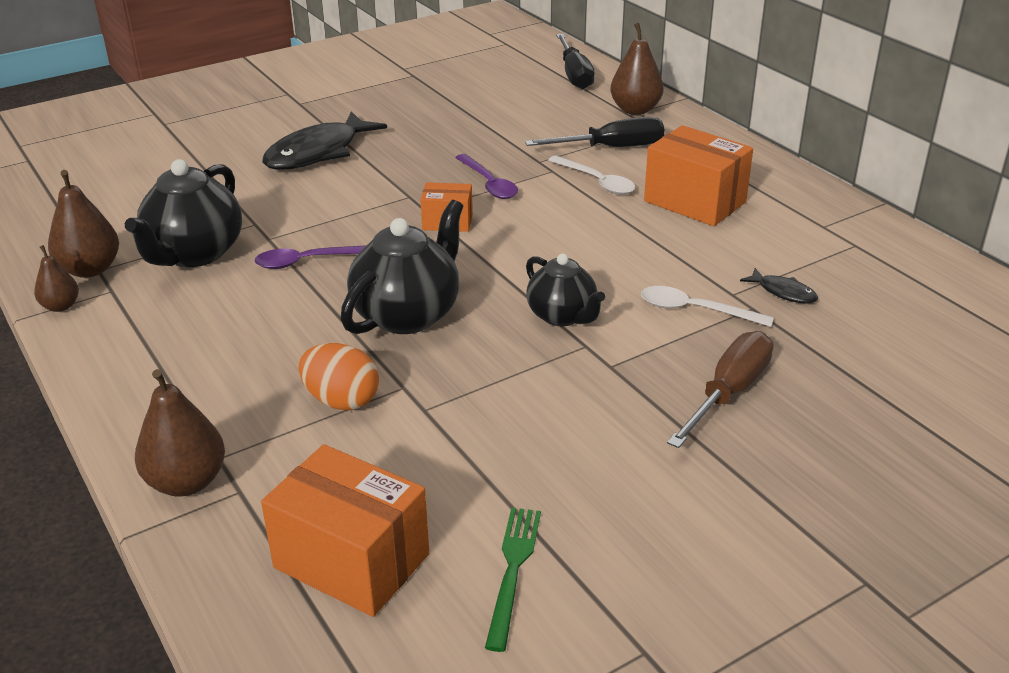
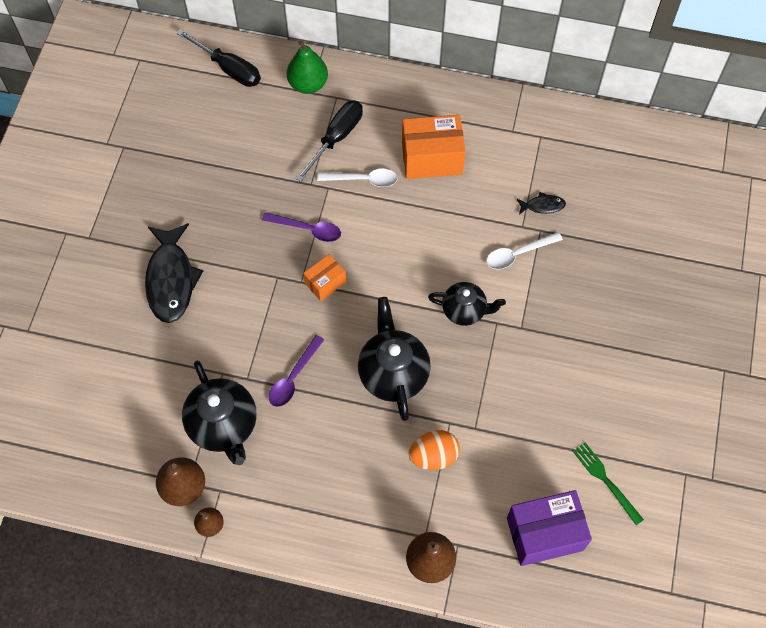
camera: 45 degrees left, 30 degrees up
orange box [261,444,429,617] -> purple box [507,490,592,566]
brown pear [610,23,664,115] -> green pear [287,40,328,94]
brown screwdriver [667,331,773,448] -> none

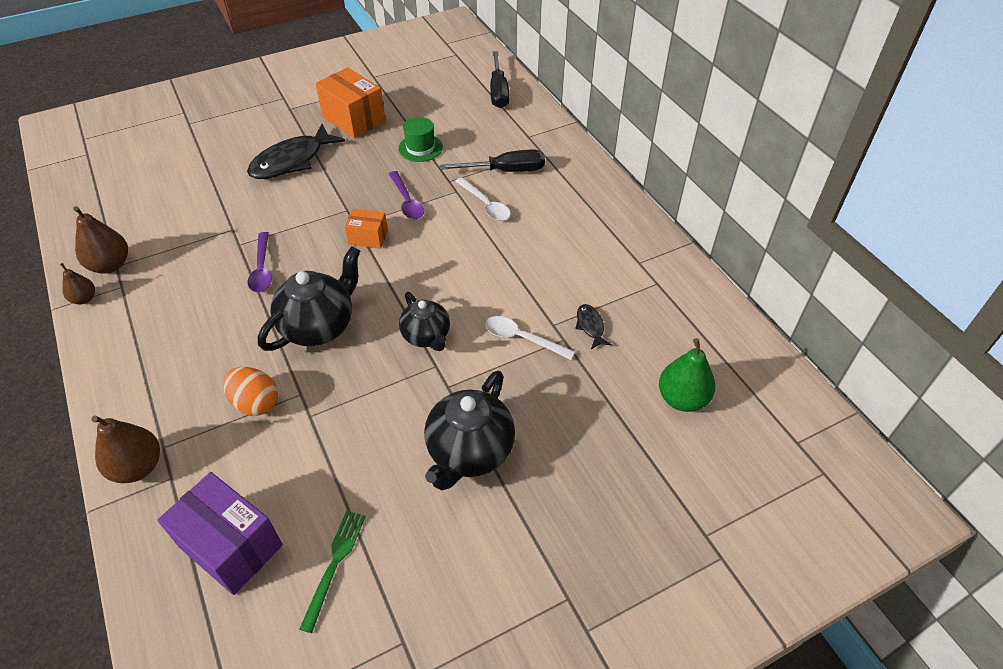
camera: 50 degrees right, 15 degrees down
black teapot [182,361,257,465] -> black teapot moved to [424,370,515,490]
purple spoon [269,335,324,407] -> purple spoon turned 90 degrees counterclockwise [247,232,272,292]
green pear [287,40,328,94] -> green pear moved to [659,338,715,412]
orange box [402,115,466,179] -> orange box moved to [315,67,385,138]
black fish [517,192,566,215] -> black fish turned 150 degrees counterclockwise [575,304,612,349]
none -> green hat [398,117,443,162]

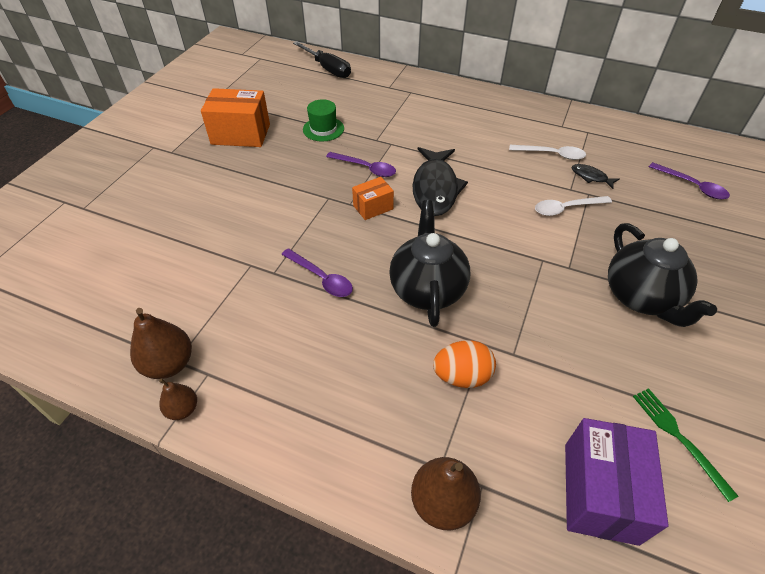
camera: 40 degrees left, 0 degrees up
purple box [157,472,283,595] -> purple box turned 75 degrees counterclockwise [565,418,668,546]
black fish [247,124,345,179] -> black fish moved to [413,147,468,216]
black teapot [399,292,450,351] -> none
black screwdriver [440,149,545,172] -> none
white spoon [455,177,510,221] -> white spoon moved to [509,145,586,160]
green pear [659,338,715,412] -> purple spoon [649,162,730,200]

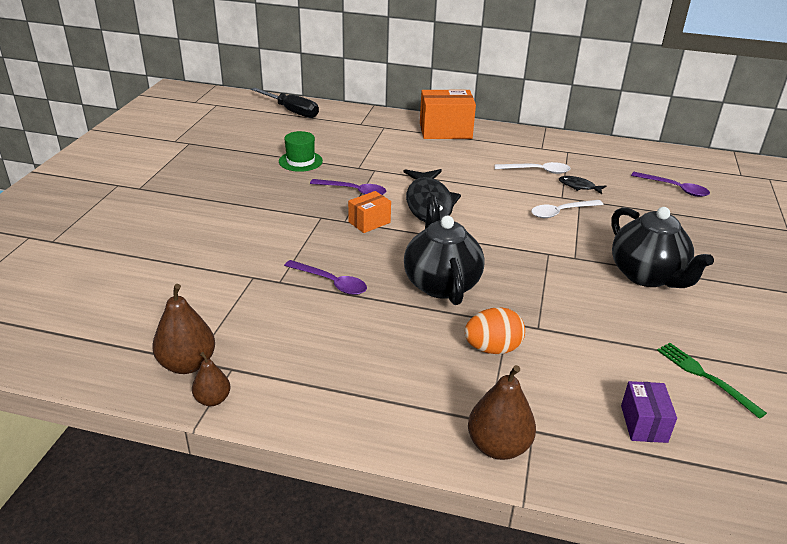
camera: 10 degrees left, 15 degrees down
orange box [201,88,270,147] -> orange box moved to [420,90,476,139]
purple box [565,418,668,546] -> purple box [621,381,677,443], size x0.56

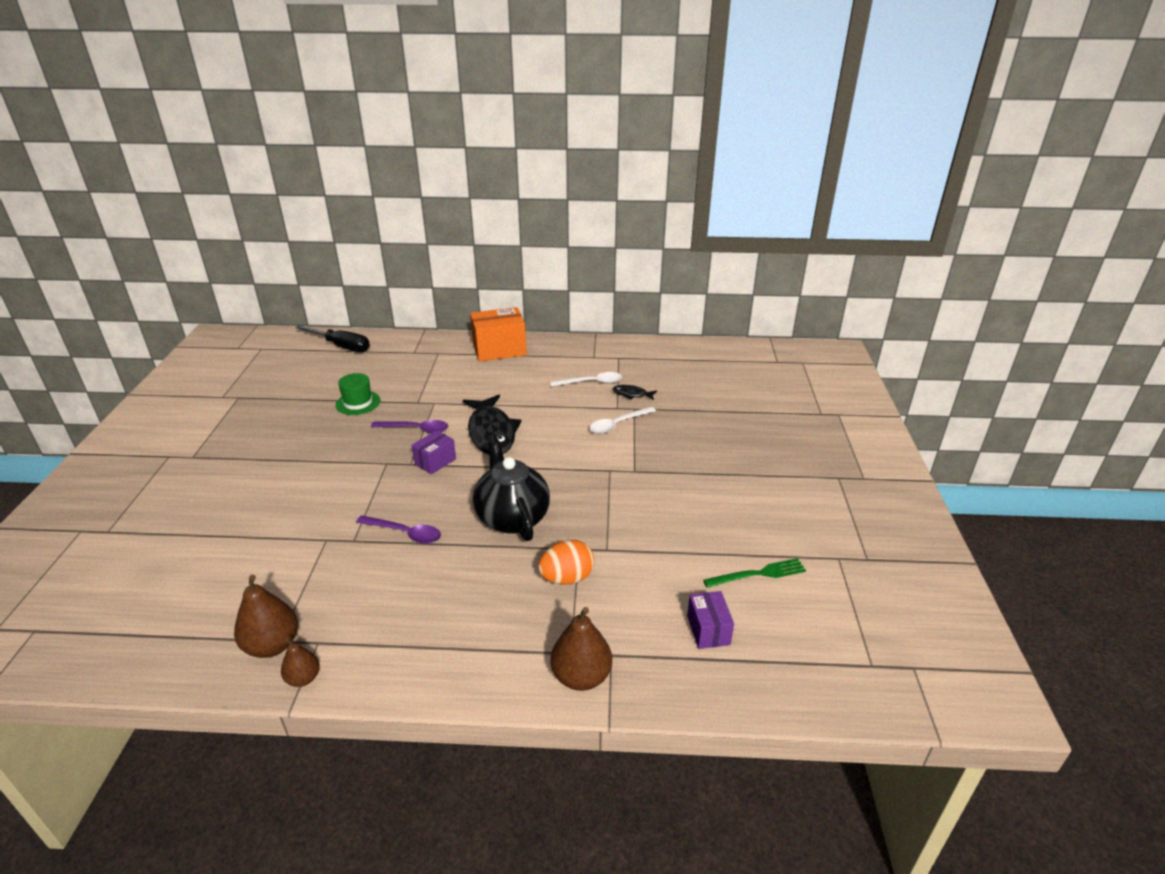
camera: 10 degrees left, 0 degrees up
orange box [348,191,391,233] -> purple box [412,430,456,474]
black teapot [611,207,714,288] -> none
purple spoon [631,172,710,197] -> none
green fork [657,343,767,419] -> green fork turned 120 degrees clockwise [703,558,806,588]

